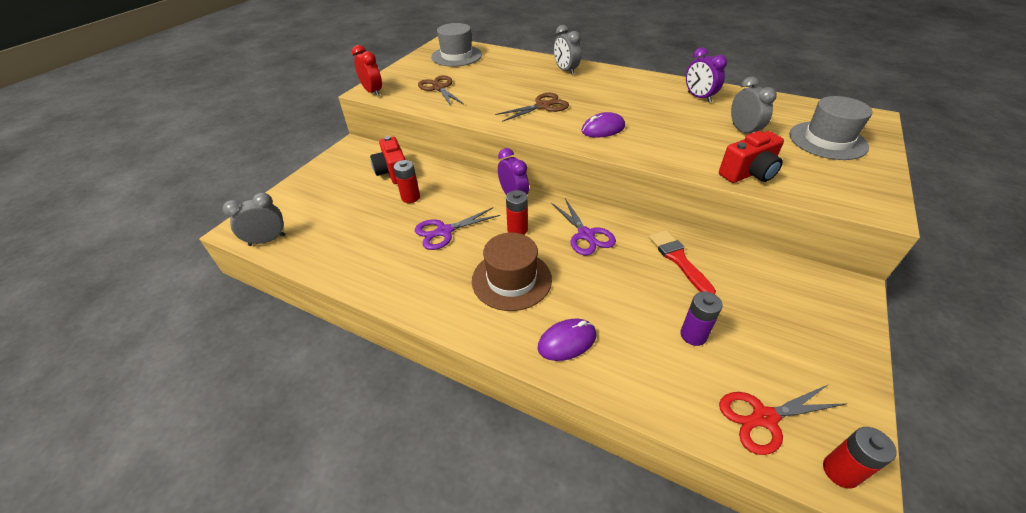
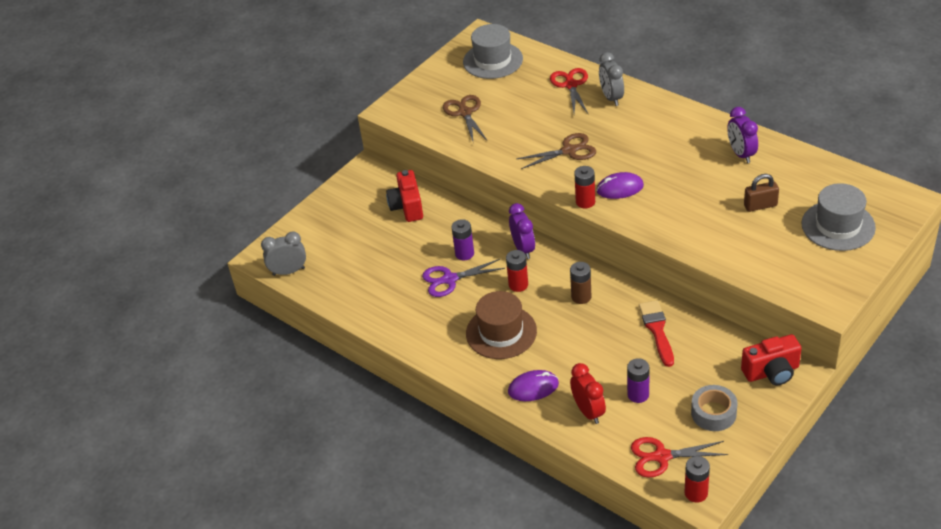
camera: 15 degrees right, 0 degrees up
red clock [352,45,382,97] -> red clock moved to [570,363,606,424]
red battery [394,160,420,203] -> red battery moved to [574,166,595,208]
purple scissors [551,199,616,255] -> brown battery [570,262,591,304]
red camera [719,131,784,183] -> red camera moved to [741,334,802,385]
grey clock [731,76,777,133] -> brown padlock [744,174,779,212]
none -> purple battery [451,219,474,260]
none -> red scissors [550,68,588,114]
none -> grey tape [691,385,738,431]

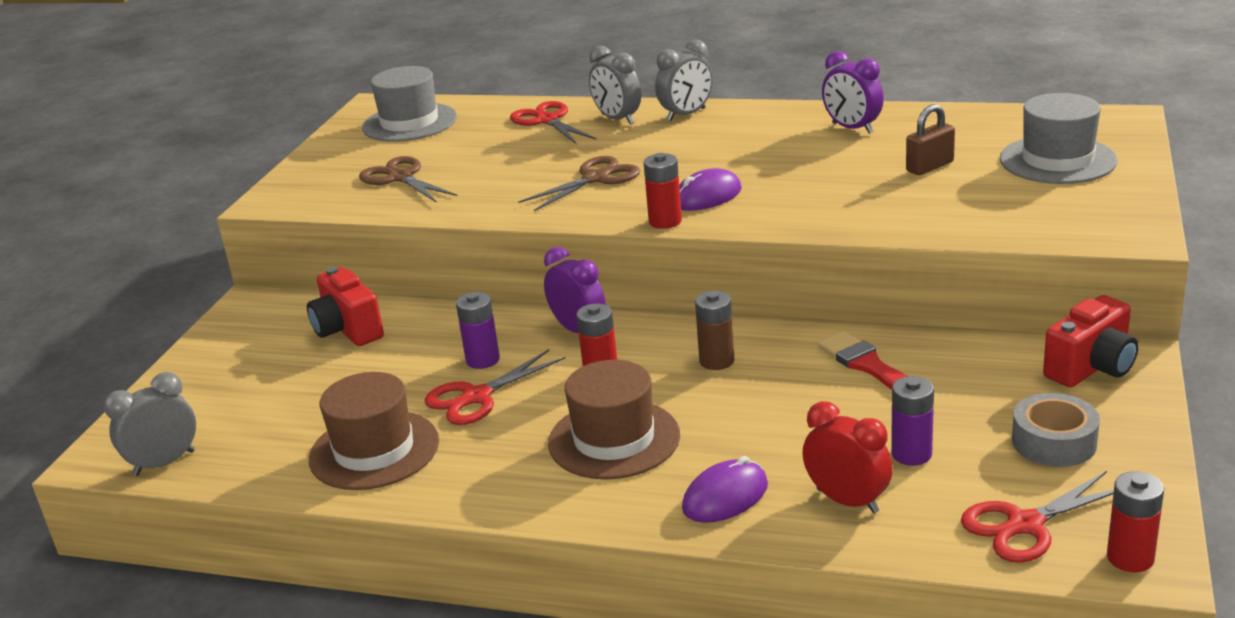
camera: 25 degrees left, 15 degrees down
purple scissors [422,258,505,297] -> red scissors [424,349,565,425]
none -> brown hat [309,372,439,490]
none -> grey clock [655,39,713,121]

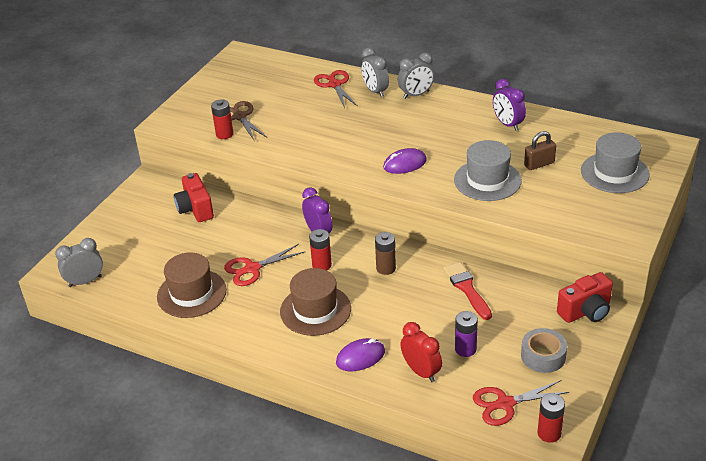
camera: 10 degrees right, 10 degrees up
grey hat [362,66,457,142] -> grey hat moved to [454,140,522,201]
purple battery [456,292,500,369] -> none
brown scissors [518,156,640,211] -> none
red battery [643,153,682,229] -> red battery moved to [211,99,234,139]

